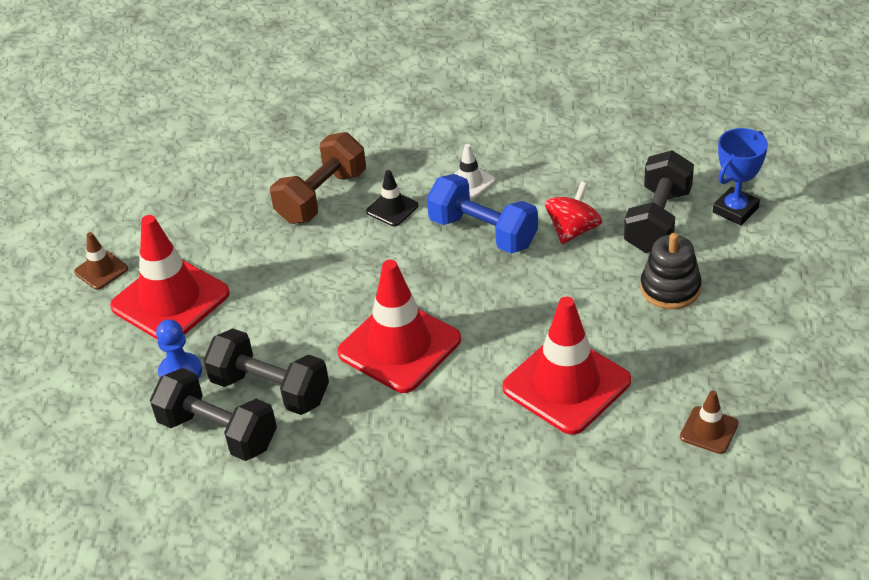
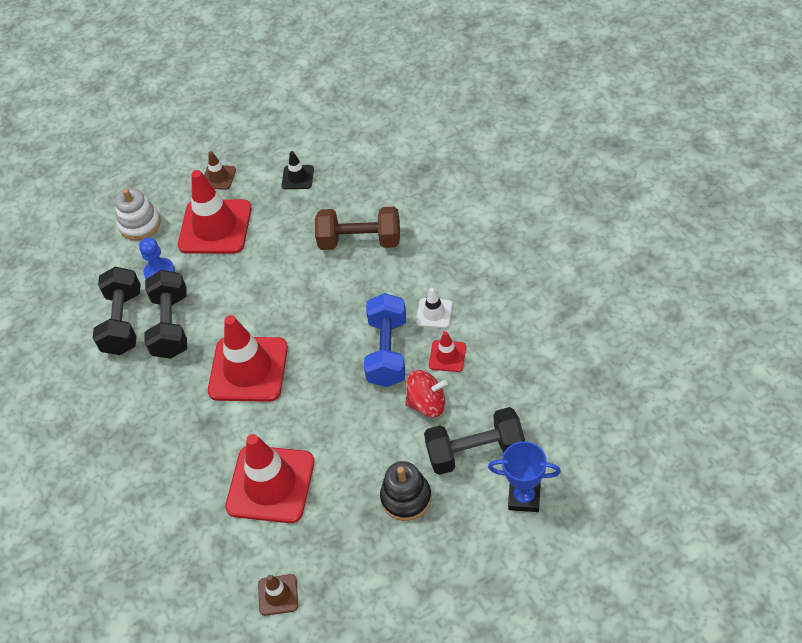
camera: 60 degrees right, 10 degrees up
black traffic cone [366,170,418,226] -> black traffic cone moved to [282,151,314,189]
none -> white stacking toy [115,188,161,240]
none -> red traffic cone [429,331,466,372]

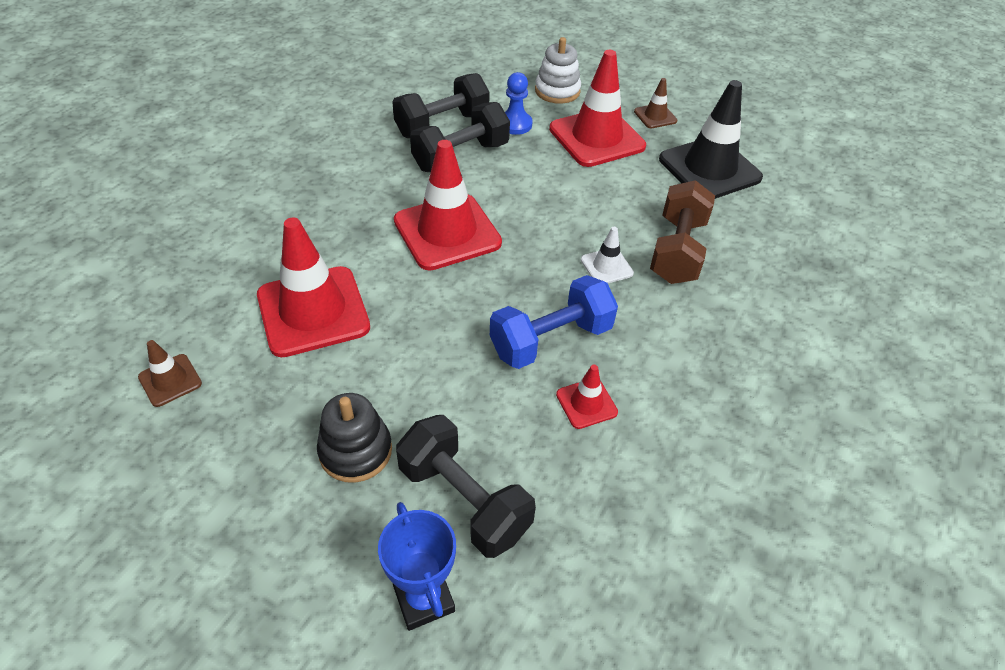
camera: 50 degrees right, 5 degrees down
black traffic cone [282,151,314,189] -> black traffic cone [659,80,763,199], size x2.14
brown dumbbell [315,207,400,250] -> brown dumbbell turned 45 degrees clockwise [650,180,715,284]
red spinning top [405,370,448,417] -> none
white traffic cone [416,288,453,328] -> white traffic cone moved to [581,227,634,283]

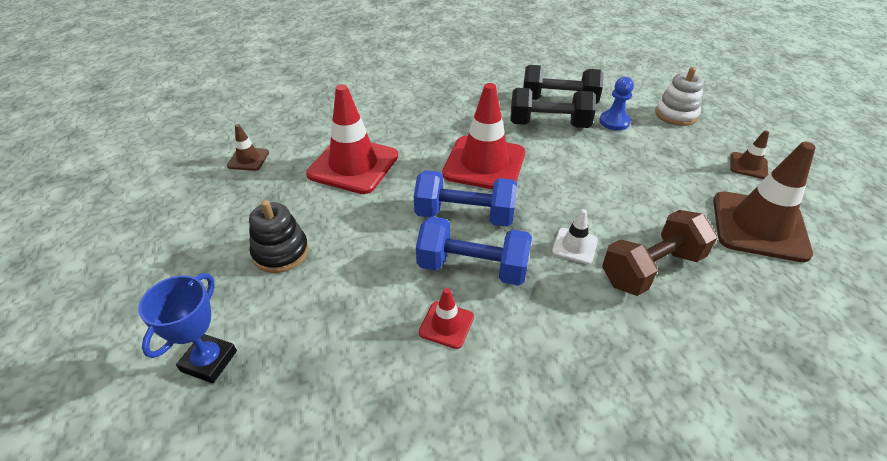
camera: 45 degrees right, 5 degrees down
black dumbbell [396,415,536,558] -> none
red traffic cone [549,50,646,167] -> none
black traffic cone [659,80,763,199] -> brown traffic cone [713,142,816,262]
none -> blue dumbbell [414,170,517,227]

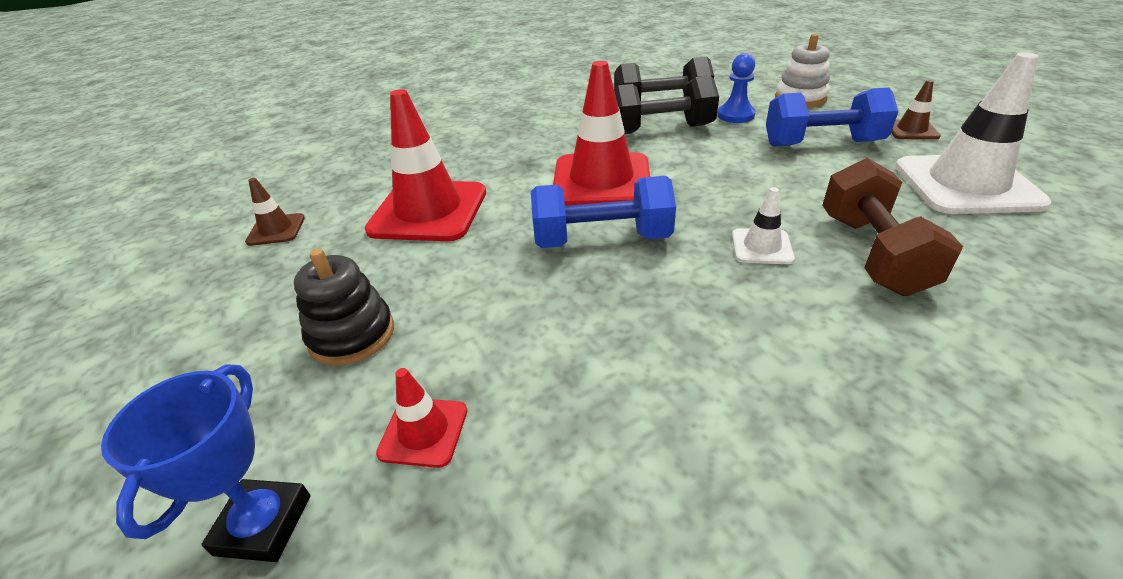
camera: 10 degrees left, 5 degrees down
blue dumbbell [416,216,532,286] -> blue dumbbell moved to [766,88,899,147]
red traffic cone [419,288,474,349] -> red traffic cone moved to [376,368,467,468]
brown dumbbell [602,210,717,296] -> brown dumbbell turned 45 degrees counterclockwise [822,158,963,296]
brown traffic cone [713,142,816,262] -> white traffic cone [895,52,1051,214]

